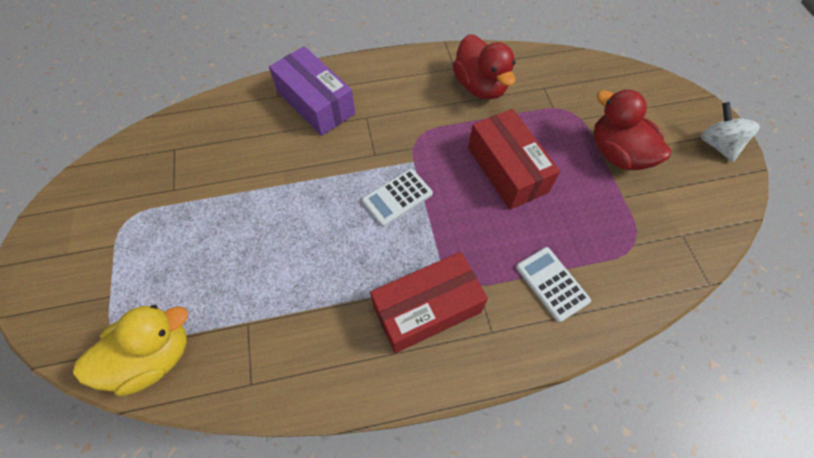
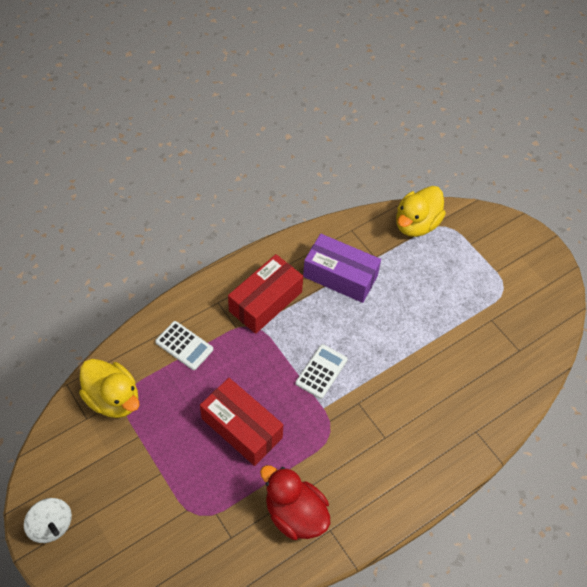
camera: 155 degrees right, 5 degrees down
purple box [269,46,355,136] -> purple box moved to [303,234,381,303]
red duck [593,89,671,170] -> none
none -> yellow duck [79,359,140,418]

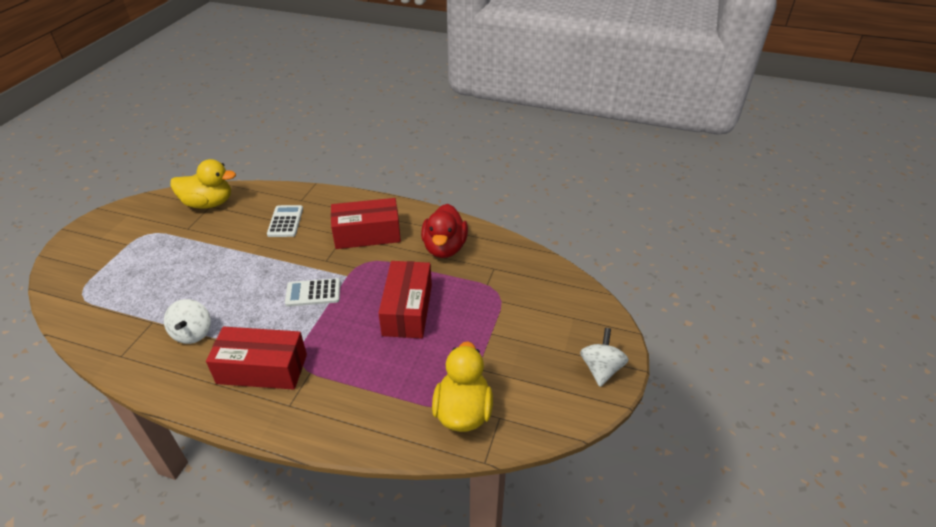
camera: 125 degrees left, 15 degrees down
white calculator [155,321,213,370] -> white calculator moved to [267,205,303,237]
purple box [303,234,381,303] -> white spinning top [164,299,211,344]
yellow duck [396,186,446,237] -> yellow duck moved to [170,159,236,209]
none -> red box [331,198,401,249]

